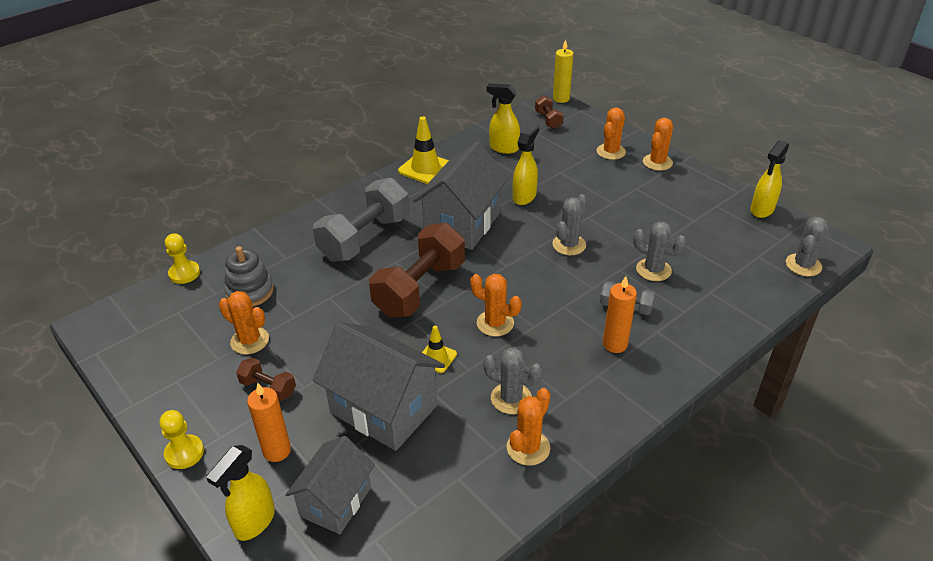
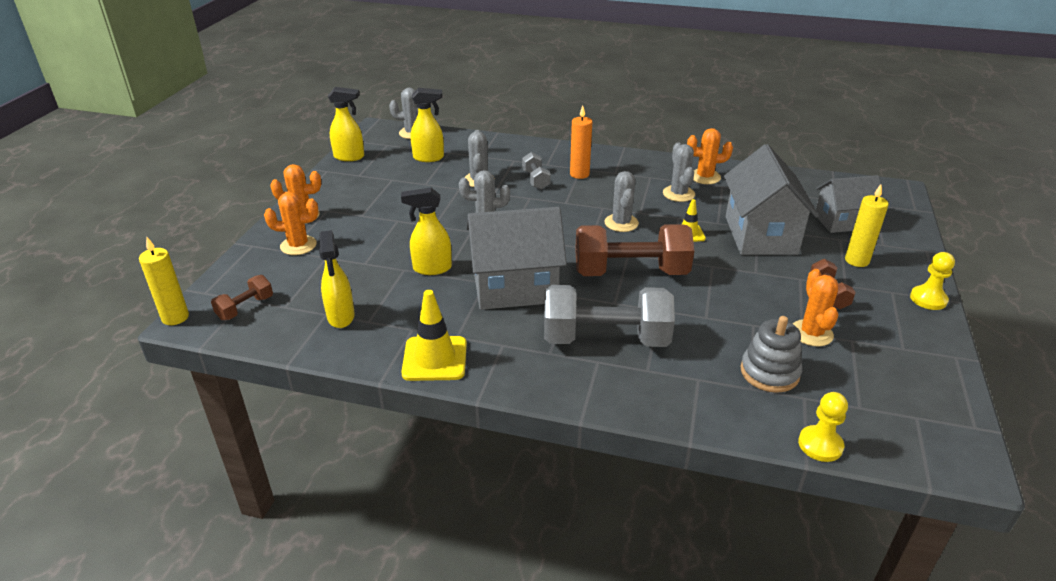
camera: 125 degrees left, 5 degrees down
yellow spray bottle [206,445,275,541] -> yellow spray bottle moved to [411,88,444,162]
orange candle [247,383,291,462] -> yellow candle [845,184,889,267]
orange cactus [470,274,522,336] -> grey cactus [605,171,639,232]

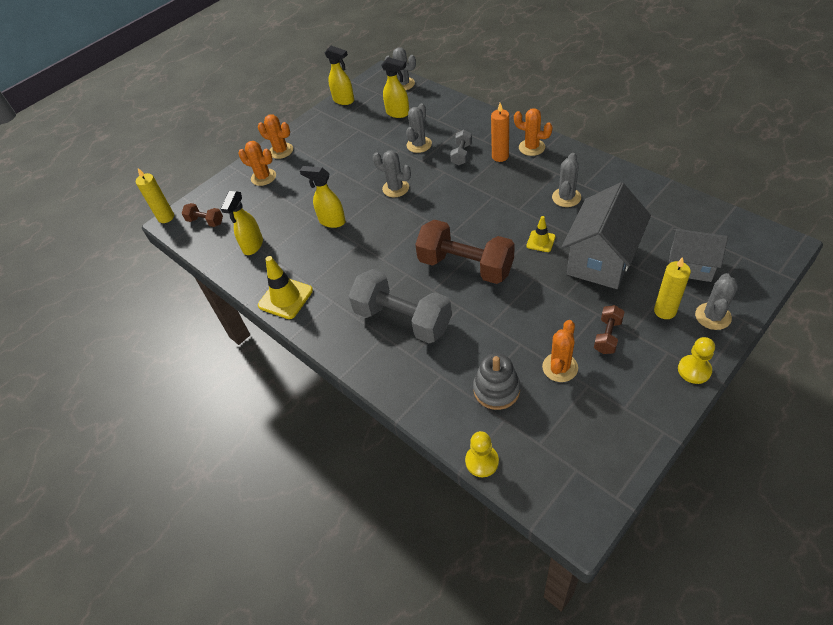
camera: 35 degrees right, 15 degrees up
brown dumbbell [211,275,273,320] -> brown dumbbell turned 45 degrees clockwise [181,203,223,227]
grey house [466,207,567,310] -> none
grey cactus [605,171,639,232] -> grey cactus moved to [695,273,738,330]
orange cactus [687,128,733,184] -> orange cactus moved to [514,108,553,156]

